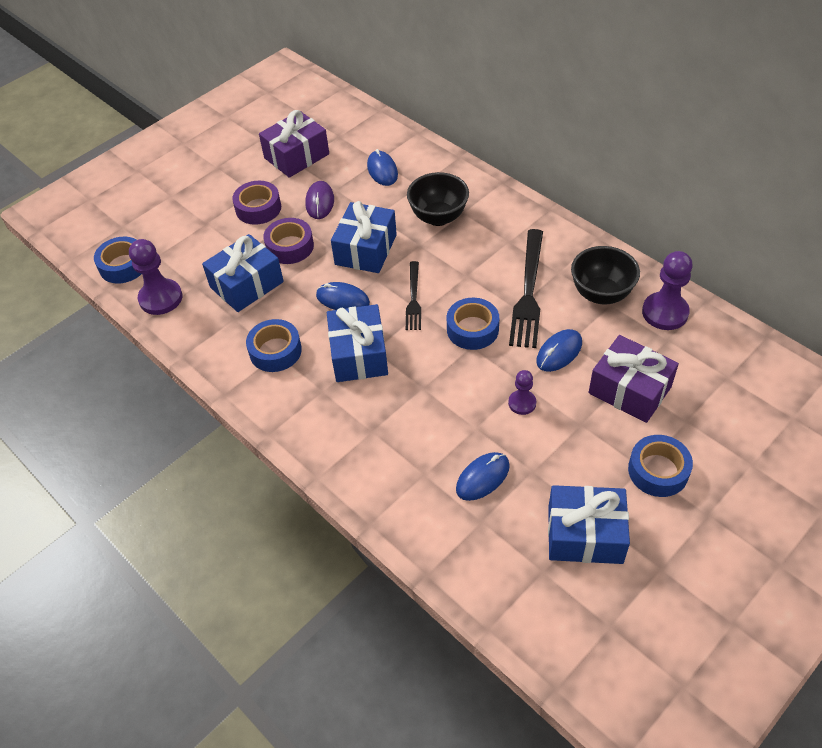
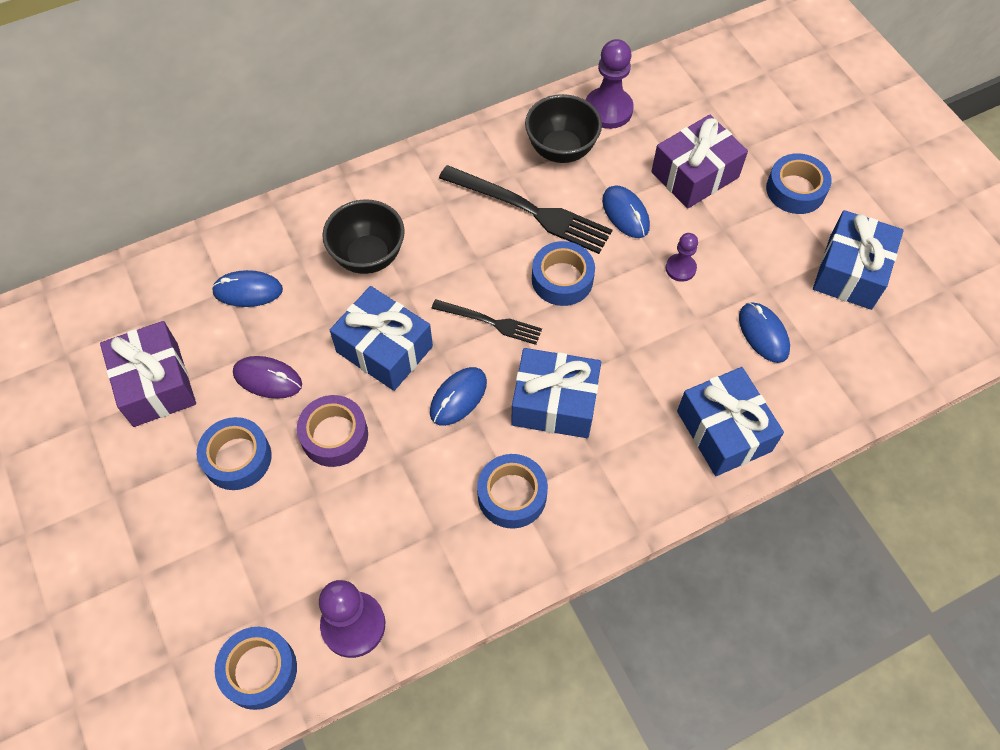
camera: 75 degrees left, 10 degrees up
blue gift [202,234,284,312] -> blue gift moved to [677,367,784,476]
purple tape [232,181,281,225] -> blue tape [197,417,271,490]

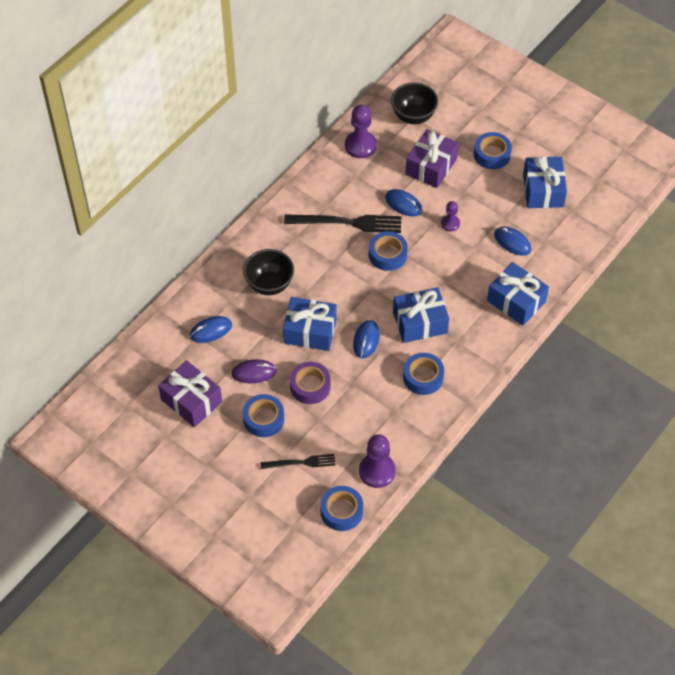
camera: 25 degrees left, 5 degrees down
black fork [431,299,542,345] -> black fork moved to [260,454,335,469]
black bowl [525,94,602,163] -> black bowl moved to [391,82,438,124]

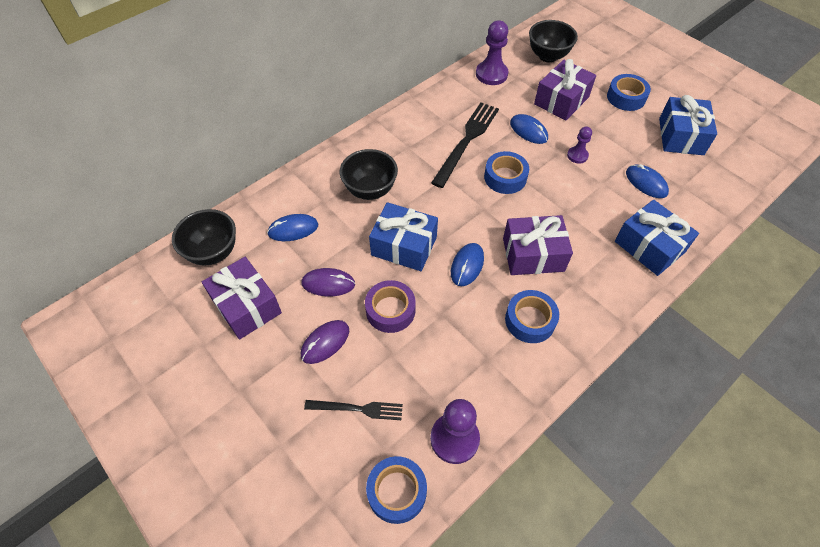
camera: 10 degrees right, 0 degrees up
blue tape [243,394,284,437] -> purple mouse [301,320,349,364]
black fork [284,214,401,233] -> black fork turned 75 degrees counterclockwise [431,102,499,188]
blue gift [393,287,449,343] -> purple gift [503,215,573,275]
none -> black bowl [172,209,236,266]

